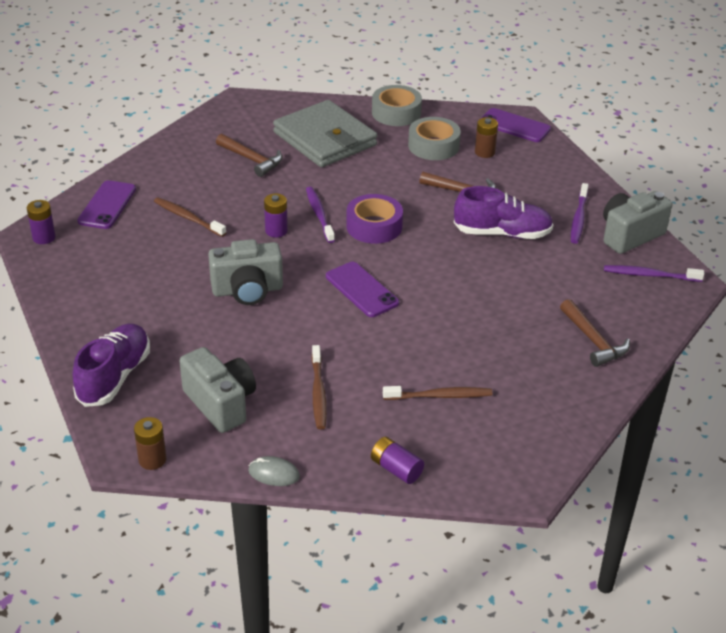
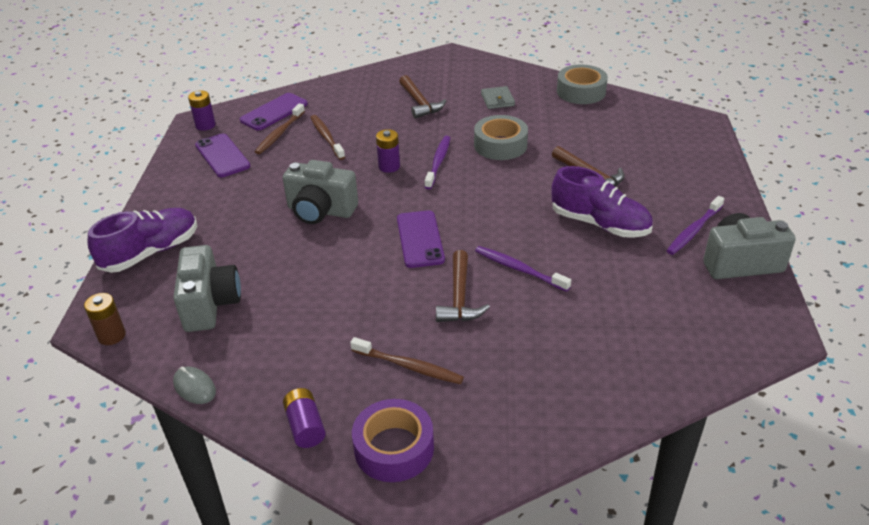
camera: 30 degrees right, 0 degrees up
grey wallet [273,100,377,167] -> grey wallet [481,86,515,109], size x0.41
brown toothbrush [311,345,327,429] -> brown toothbrush moved to [255,103,305,154]
purple tape [346,194,403,244] -> purple tape moved to [352,399,434,482]
grey tape [408,117,461,160] -> grey tape moved to [474,115,528,160]
brown battery [475,117,498,158] -> none
purple phone [480,108,551,142] -> purple phone moved to [195,133,250,177]
brown hammer [560,299,630,367] -> brown hammer moved to [436,250,490,322]
purple toothbrush [604,265,704,282] -> purple toothbrush moved to [475,246,571,292]

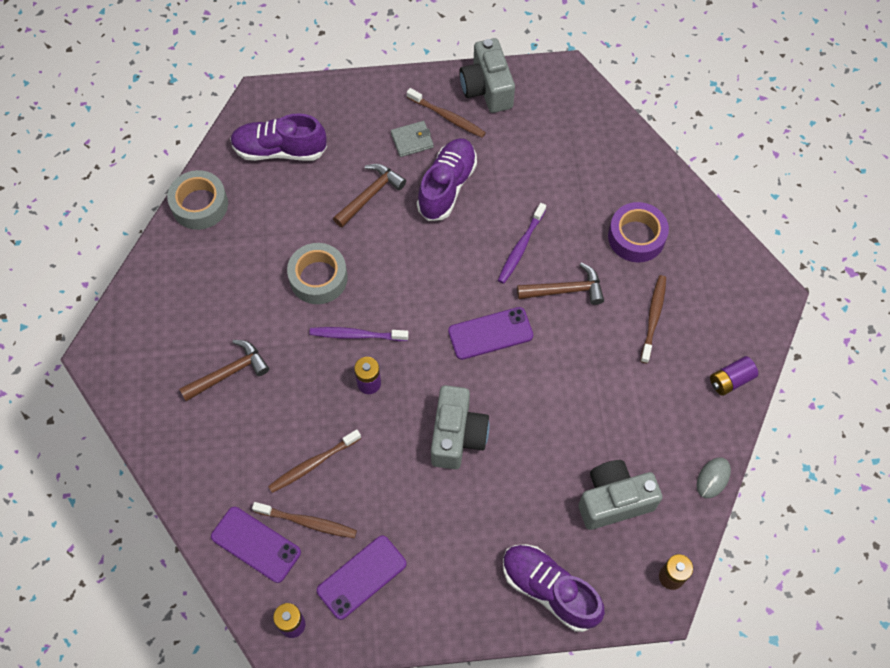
camera: 100 degrees left, 25 degrees up
purple tape [352,399,434,482] -> purple tape moved to [608,202,669,262]
grey wallet [481,86,515,109] -> grey wallet moved to [391,121,434,157]
purple toothbrush [666,196,724,255] -> brown toothbrush [407,88,486,138]
none -> purple shoe [230,114,327,161]

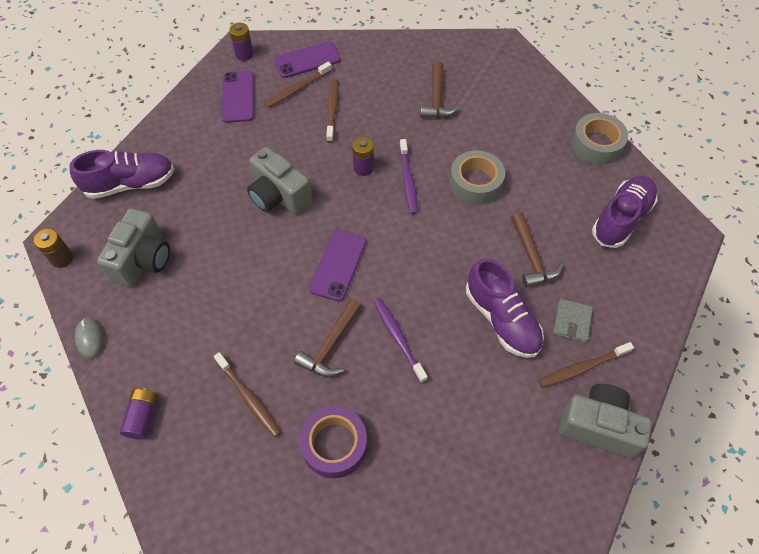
camera: 125 degrees right, 5 degrees down
purple toothbrush [309,327,409,341] -> purple toothbrush turned 135 degrees clockwise [399,139,418,214]

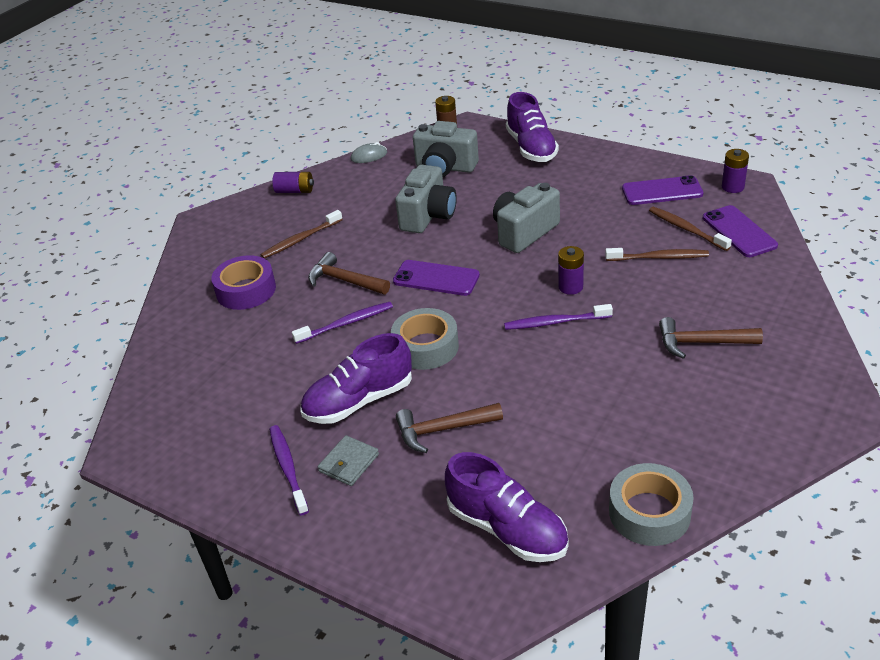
camera: 95 degrees right, 20 degrees down
grey tape [450,150,505,205] -> grey tape moved to [391,308,459,370]
brown toothbrush [538,342,634,388] -> purple toothbrush [269,425,309,515]
grey wallet [553,299,593,342] -> grey wallet turned 75 degrees counterclockwise [318,435,379,486]
grey camera [559,384,652,458] -> grey camera moved to [395,165,457,233]

